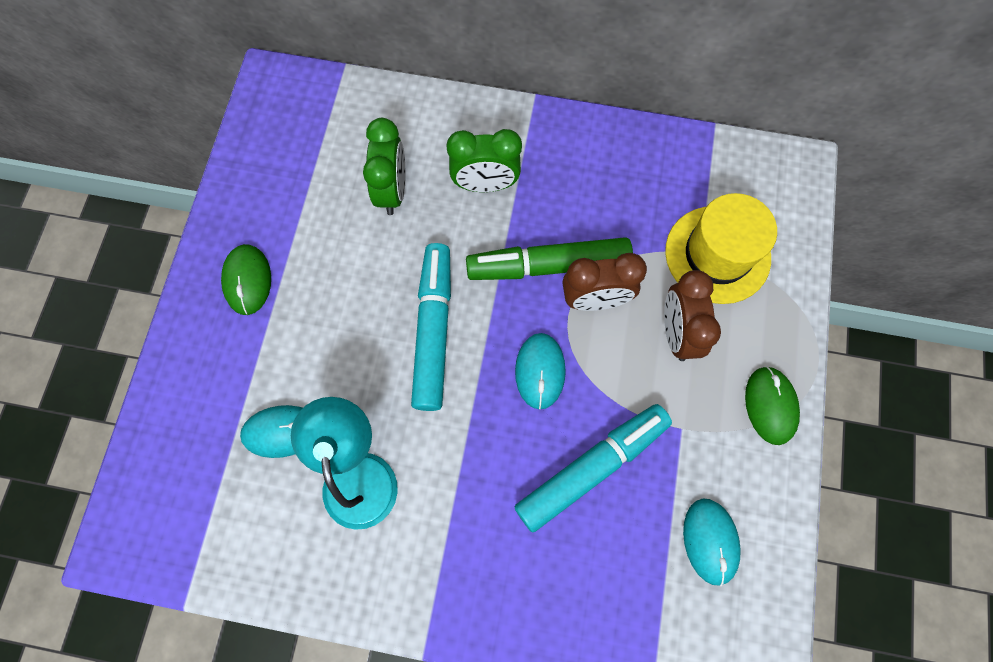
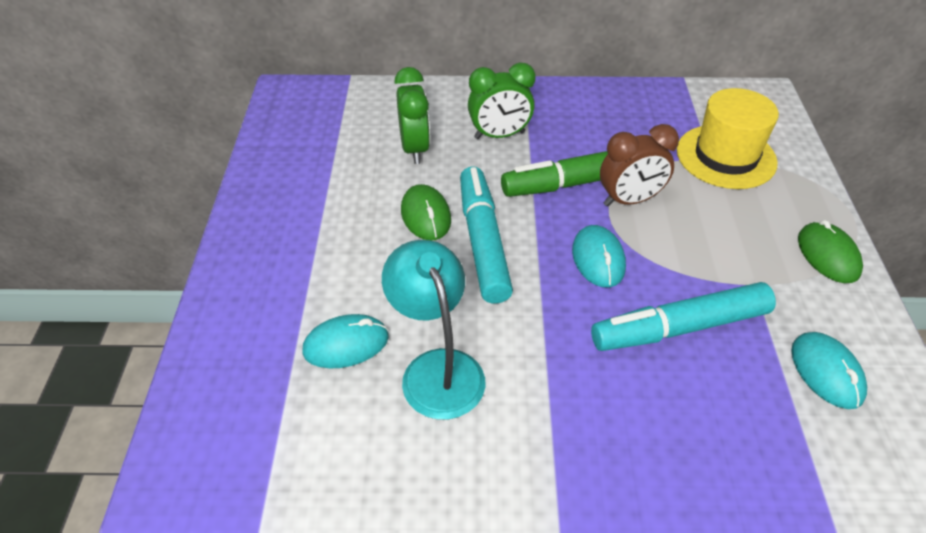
camera: 10 degrees left, 25 degrees down
green mouse [221,244,271,315] -> green mouse moved to [401,184,451,240]
turquoise marker [515,404,672,533] -> turquoise marker turned 150 degrees counterclockwise [591,282,776,351]
brown clock [664,270,721,361] -> none

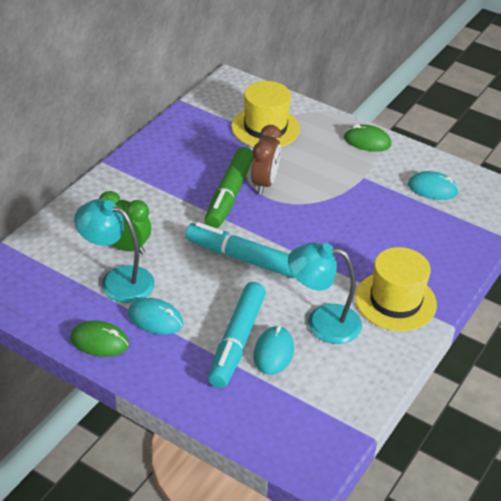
camera: 60 degrees left, 5 degrees down
green mouse [401,184,451,240] -> green mouse moved to [70,321,129,357]
green clock [468,63,536,139] -> none
turquoise mouse [572,225,626,288] -> turquoise mouse moved to [128,298,183,334]
turquoise marker [591,282,776,351] -> turquoise marker moved to [208,282,266,388]
none -> turquoise lamp [74,199,155,303]
none -> yellow hat [355,247,437,331]

